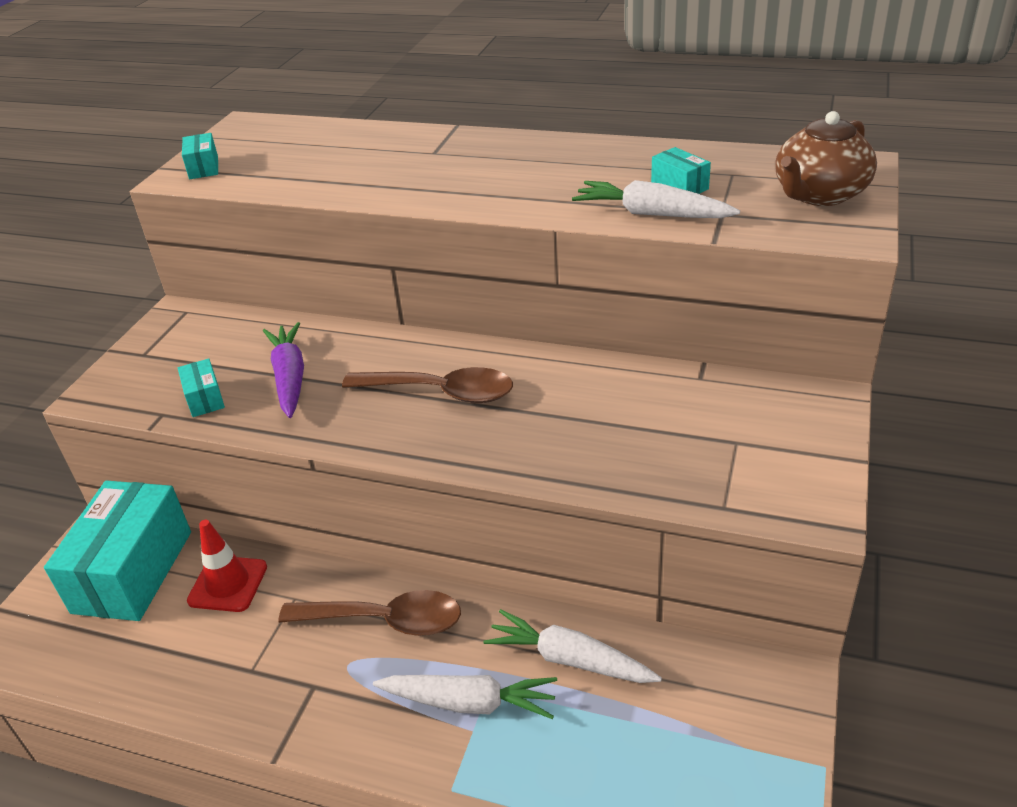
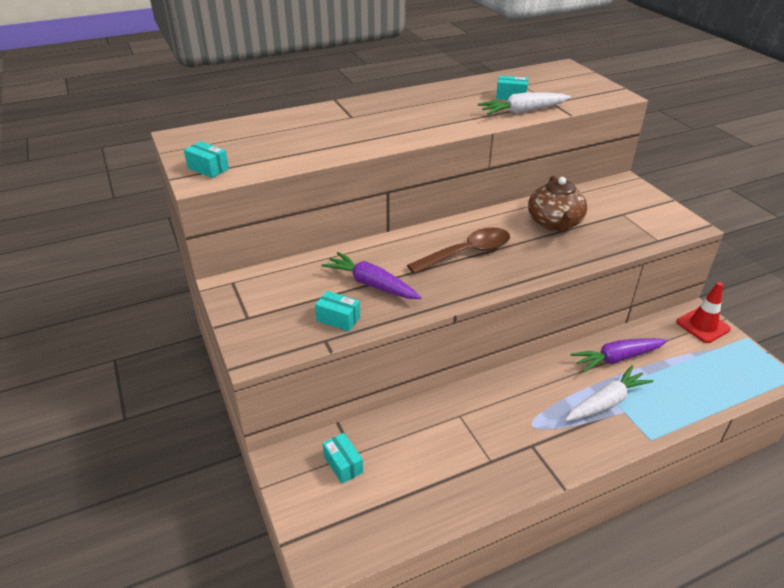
camera: 45 degrees left, 0 degrees up
turquoise box [44,481,191,621] -> turquoise box [323,433,363,484], size x0.42
red traffic cone [187,520,267,612] -> red traffic cone moved to [676,282,731,343]
brown spoon [278,590,461,636] -> none
white carrot [484,609,662,683] -> purple carrot [570,338,667,372]
brown teapot [775,111,877,206] -> brown teapot moved to [528,176,587,233]

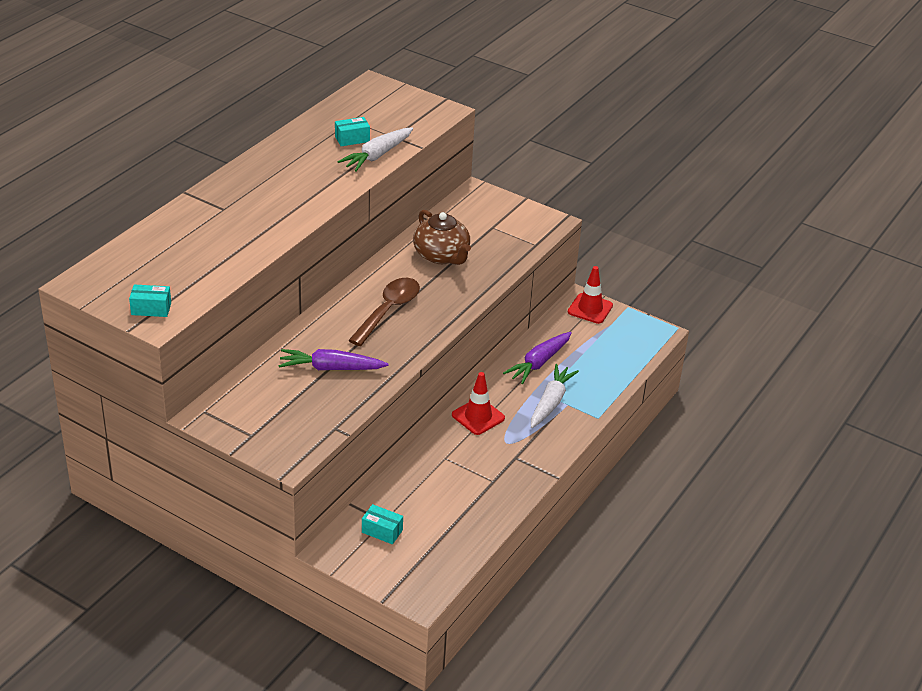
camera: 35 degrees left, 0 degrees up
turquoise box [315,291,360,331] -> none
none -> red traffic cone [452,372,505,435]

